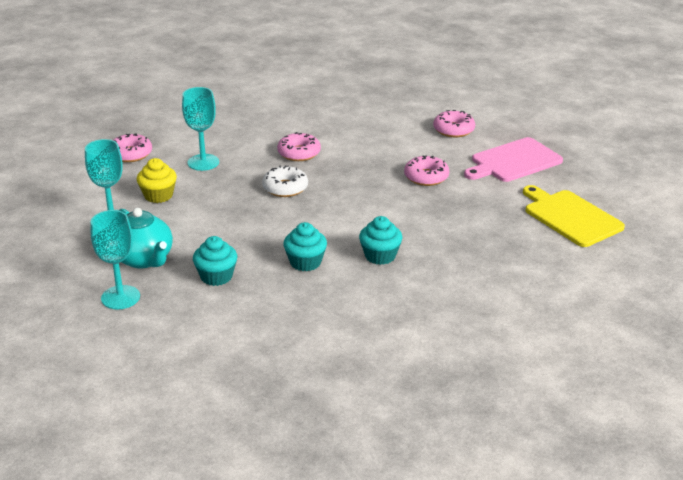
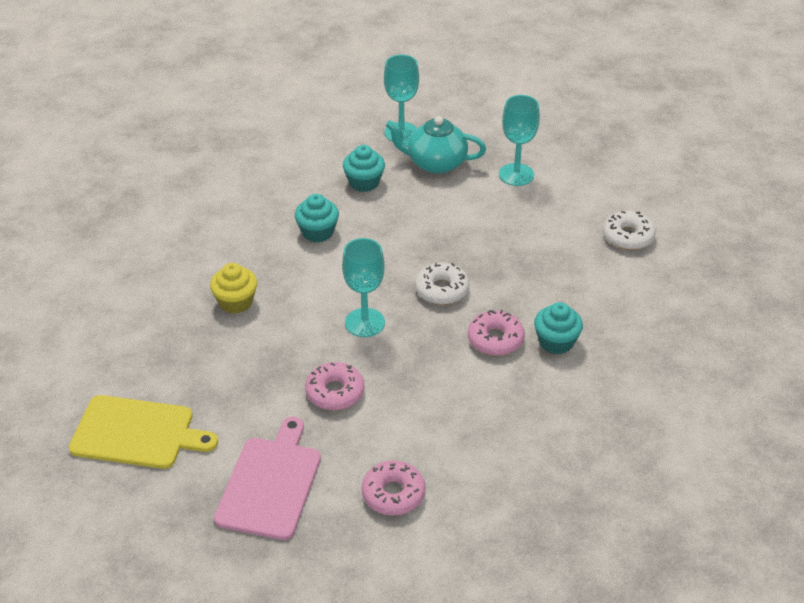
camera: 135 degrees right, 10 degrees up
pink donut [113,133,152,162] -> white donut [603,211,656,250]
yellow cupcake [137,158,177,203] -> yellow cupcake moved to [210,263,257,314]
turquoise goblet [182,87,219,171] -> turquoise goblet moved to [342,238,385,337]
turquoise cupcake [359,216,402,265] -> turquoise cupcake moved to [534,302,583,355]

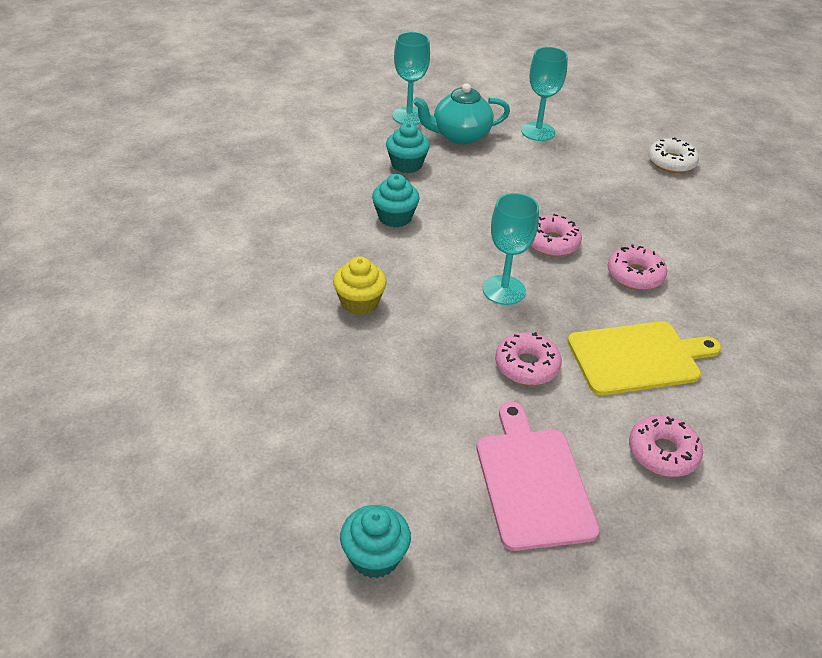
camera: 25 degrees left, 0 degrees up
yellow cutting board [69,395,218,469] -> yellow cutting board moved to [567,321,721,395]
white donut [415,263,469,305] -> pink donut [531,214,582,257]
turquoise cupcake [534,302,583,355] -> turquoise cupcake moved to [340,505,411,578]

